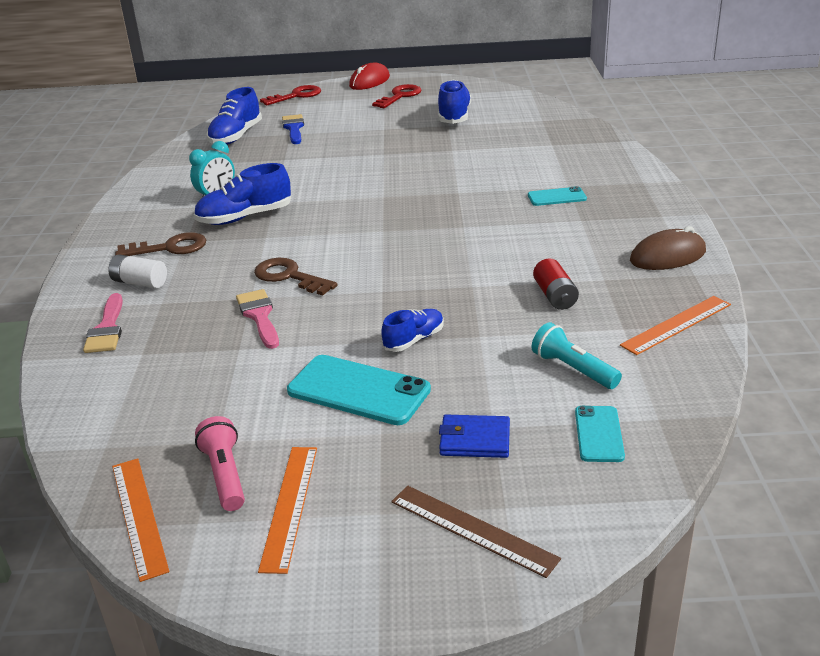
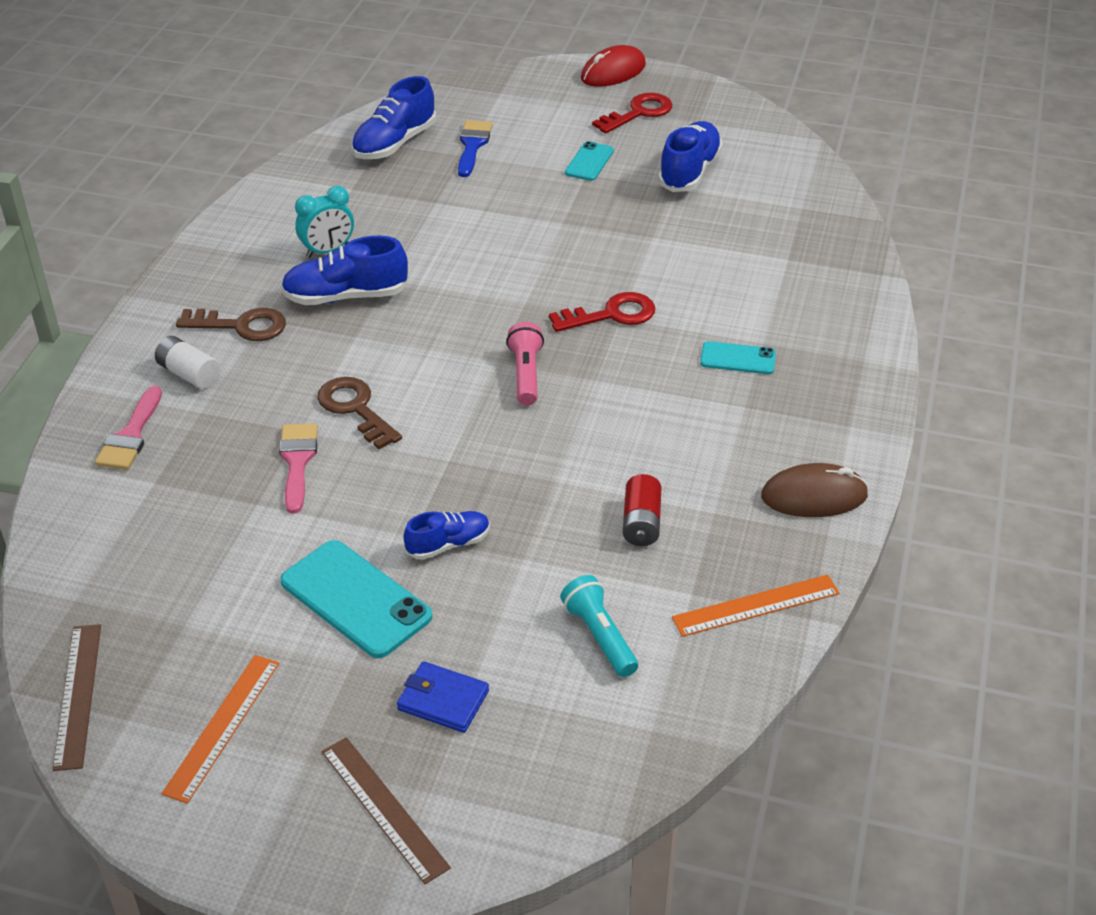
camera: 15 degrees right, 10 degrees up
orange ruler [112,458,170,582] -> brown ruler [52,624,101,771]
pink flashlight [195,416,245,511] -> pink flashlight moved to [506,322,544,405]
red key [260,85,321,105] -> red key moved to [549,292,655,332]
turquoise phone [575,406,625,462] -> turquoise phone moved to [565,141,614,181]

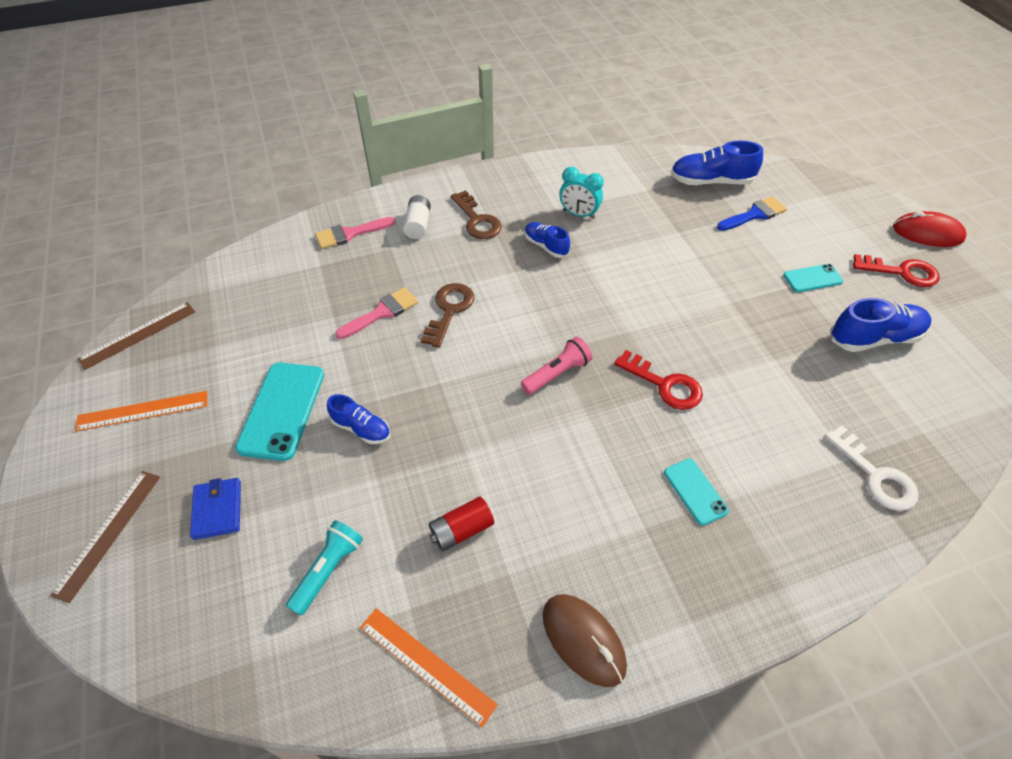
camera: 55 degrees right, 10 degrees up
blue shoe [281,236,408,305] -> blue shoe [525,222,570,258], size x0.61
none -> white key [825,426,919,511]

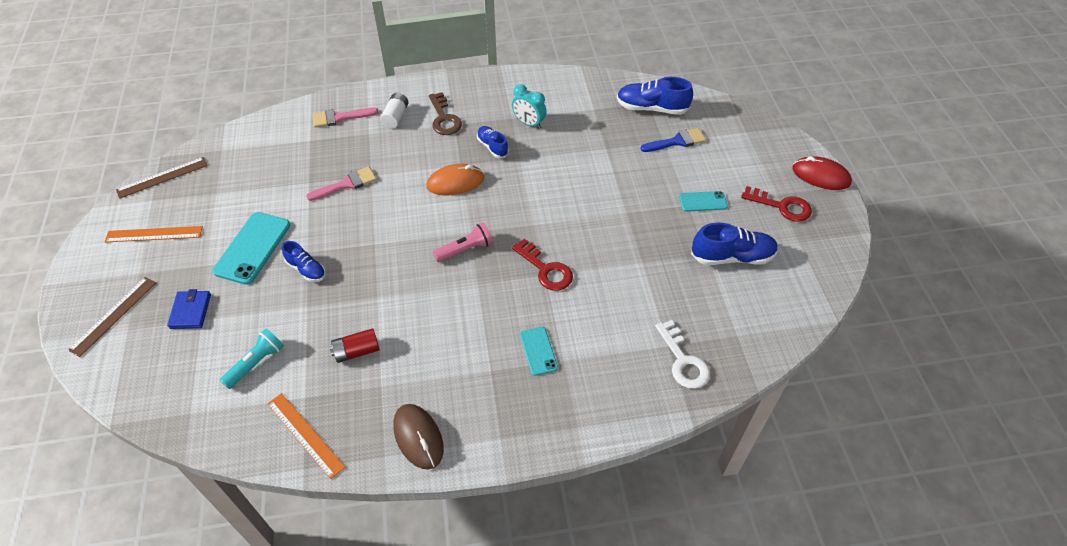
camera: 10 degrees right, 0 degrees up
brown key [421,283,474,348] -> none
none -> orange mouse [426,164,484,196]

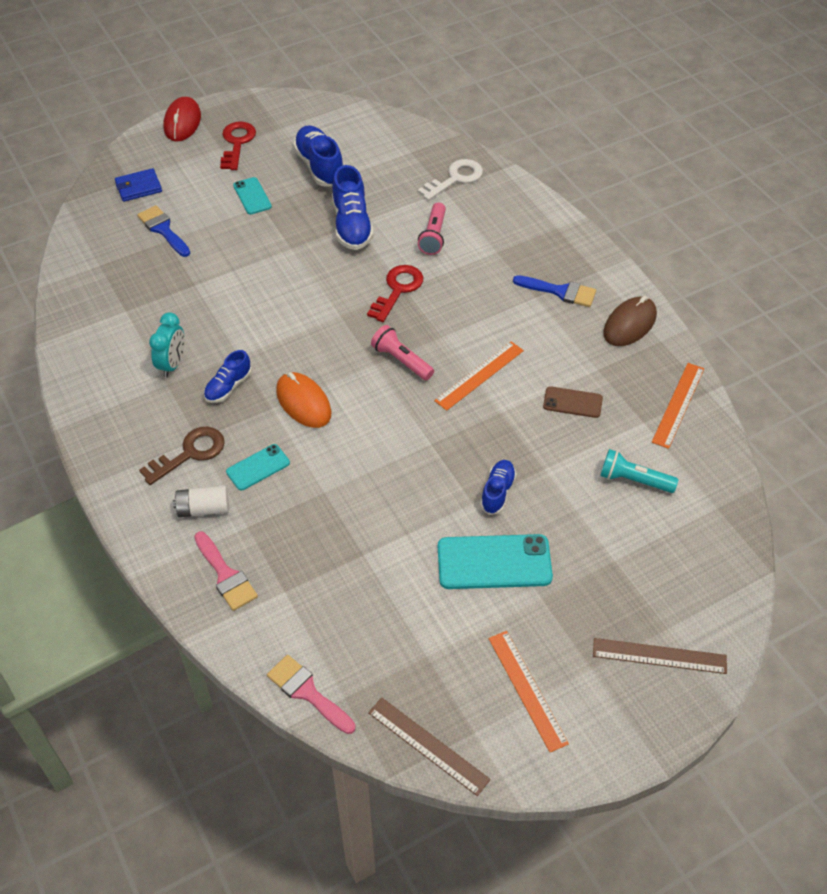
camera: 110 degrees left, 0 degrees up
blue wallet [167,289,211,329] -> blue wallet moved to [115,168,162,202]
pink brush [306,166,377,201] -> pink brush moved to [267,655,355,734]
red battery [330,328,380,363] -> brown phone [543,386,603,418]
turquoise phone [520,327,558,376] -> turquoise phone moved to [226,444,290,490]
blue shoe [617,77,693,115] -> blue shoe moved to [332,165,374,250]
none -> pink flashlight [418,202,446,255]
none -> orange ruler [434,341,524,411]
none -> blue brush [513,275,596,307]

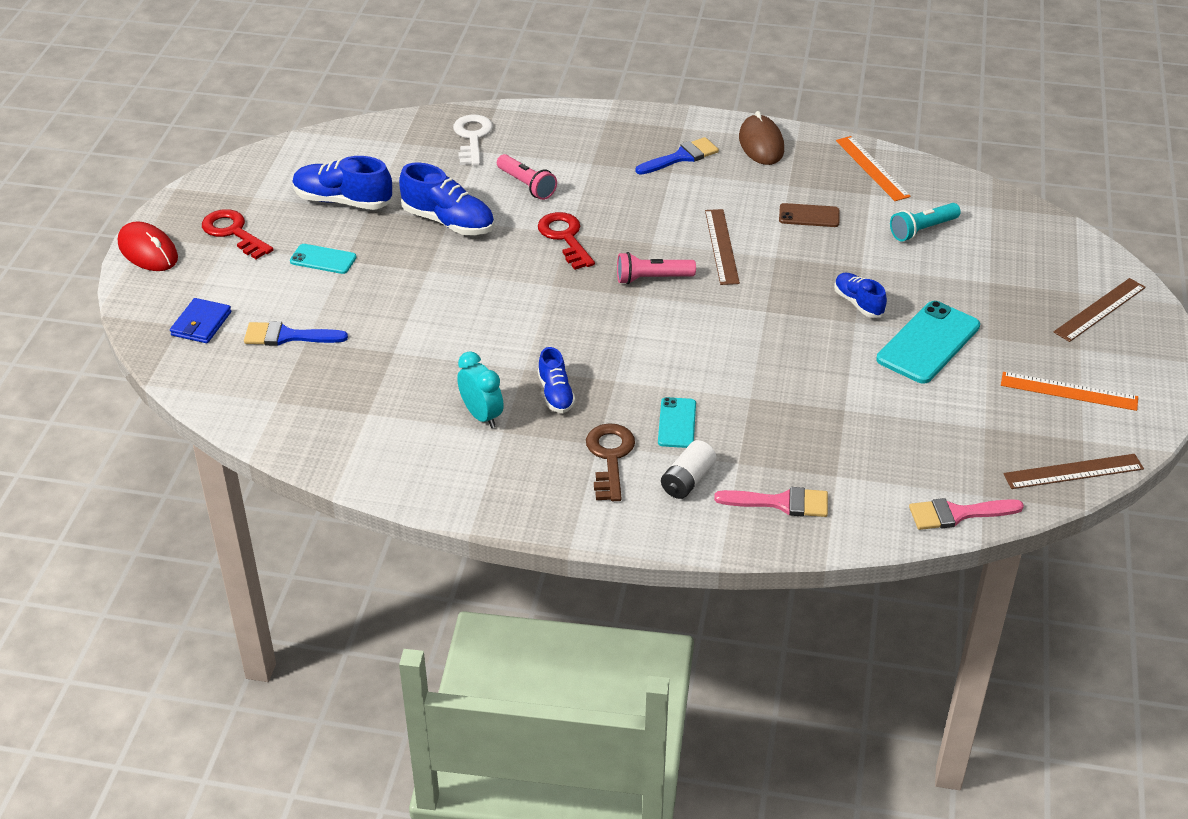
camera: 50 degrees left, 10 degrees down
orange mouse [276,372,332,428] -> none
orange ruler [434,341,524,411] -> brown ruler [705,209,740,285]
brown phone [543,386,603,418] -> brown phone turned 45 degrees clockwise [779,203,840,227]

